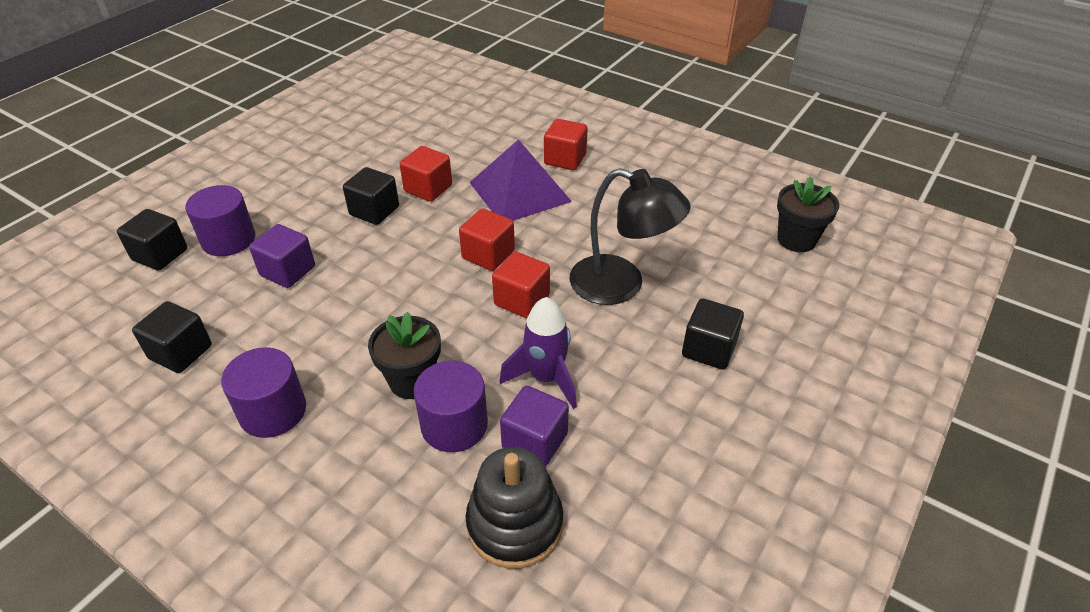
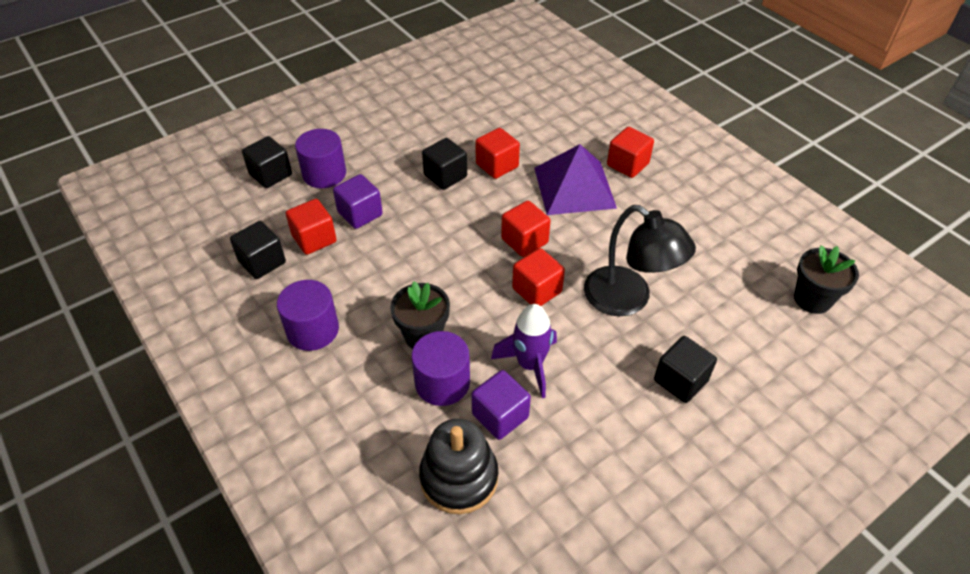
camera: 20 degrees right, 5 degrees up
none -> red cube [286,199,337,255]

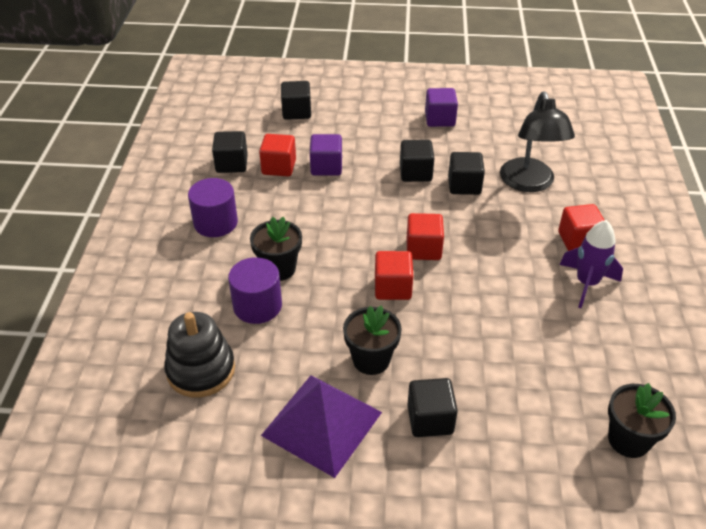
camera: 40 degrees right, 5 degrees down
purple cylinder [295,129,346,188] -> none
purple cube [471,370,531,440] -> purple cube moved to [425,88,458,127]
red cube [475,128,520,179] -> black cube [448,152,485,195]
purple rocket [491,304,557,398] -> purple rocket moved to [560,220,623,308]
purple pyramid [534,144,617,215] -> purple pyramid moved to [261,375,382,478]
black lamp [584,205,696,316] -> black lamp moved to [500,92,575,192]
none -> black flower pot [343,305,402,375]

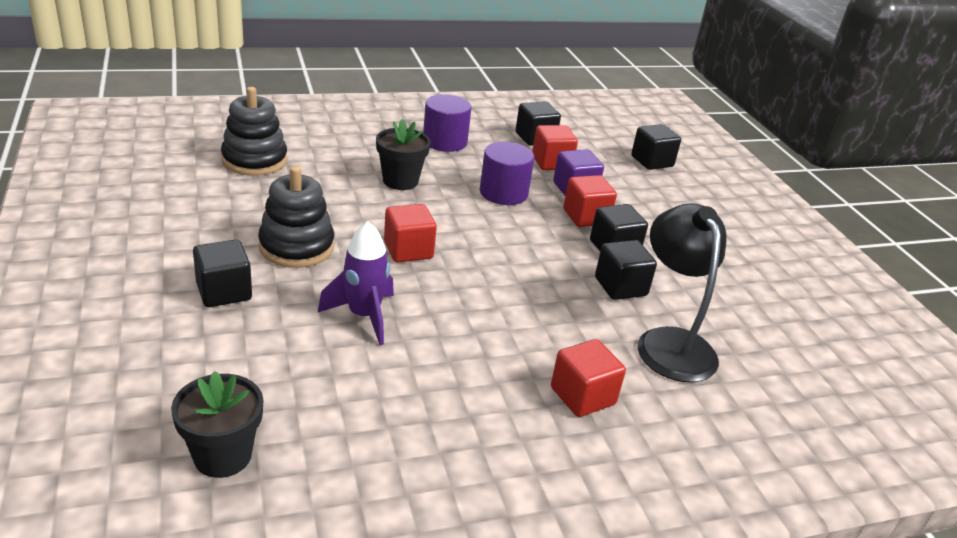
camera: 65 degrees right, 10 degrees down
purple cylinder [228,257,282,324] -> purple cylinder moved to [480,142,534,205]
purple pyramid [261,375,382,478] -> none
black flower pot [343,305,402,375] -> black stacking toy [258,166,334,268]
red cube [407,213,444,260] -> red cube moved to [563,175,617,227]
purple cube [425,88,458,127] -> none
black lamp [500,92,575,192] -> black lamp turned 105 degrees clockwise [637,203,727,382]
purple rocket [560,220,623,308] -> purple rocket moved to [318,221,394,345]

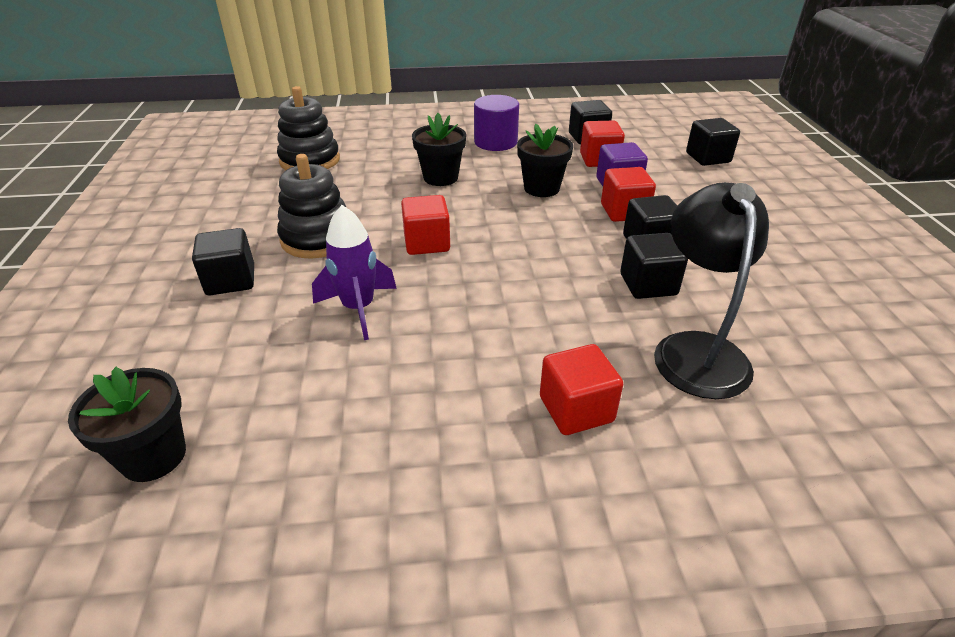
camera: 15 degrees right, 5 degrees up
purple cylinder [480,142,534,205] -> black flower pot [517,124,573,197]

